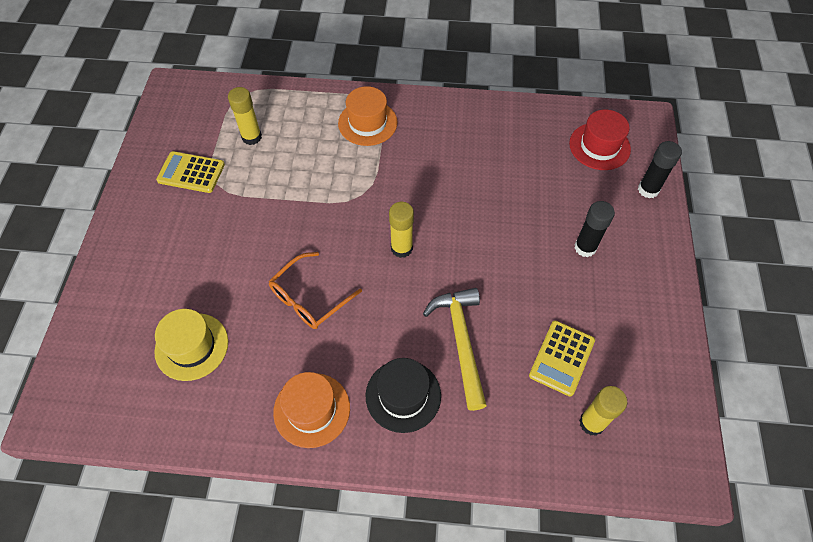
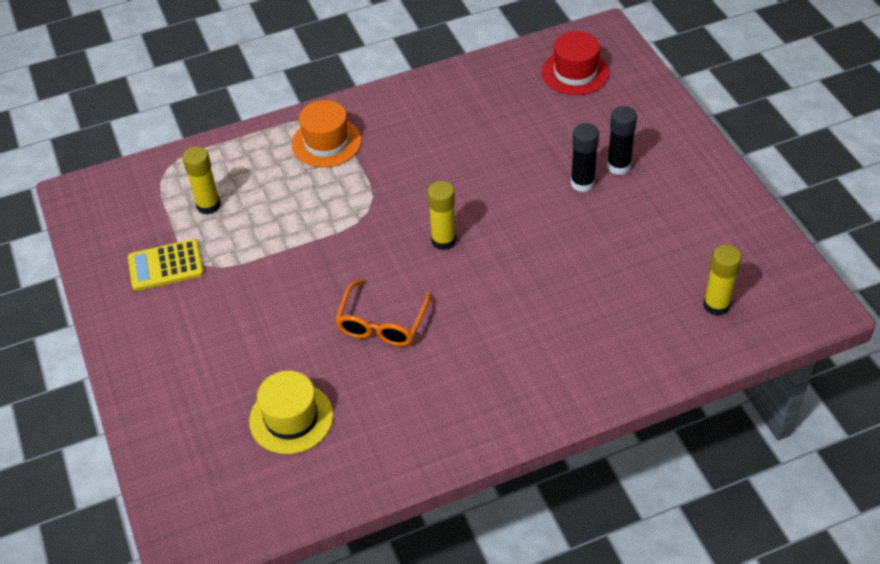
camera: 25 degrees left, 10 degrees down
orange hat [273,372,350,448] -> none
black hat [365,358,441,433] -> none
yellow hammer [423,288,487,411] -> none
yellow calculator [529,320,595,396] -> none
black glue stick [638,141,682,199] -> black glue stick moved to [570,123,599,192]

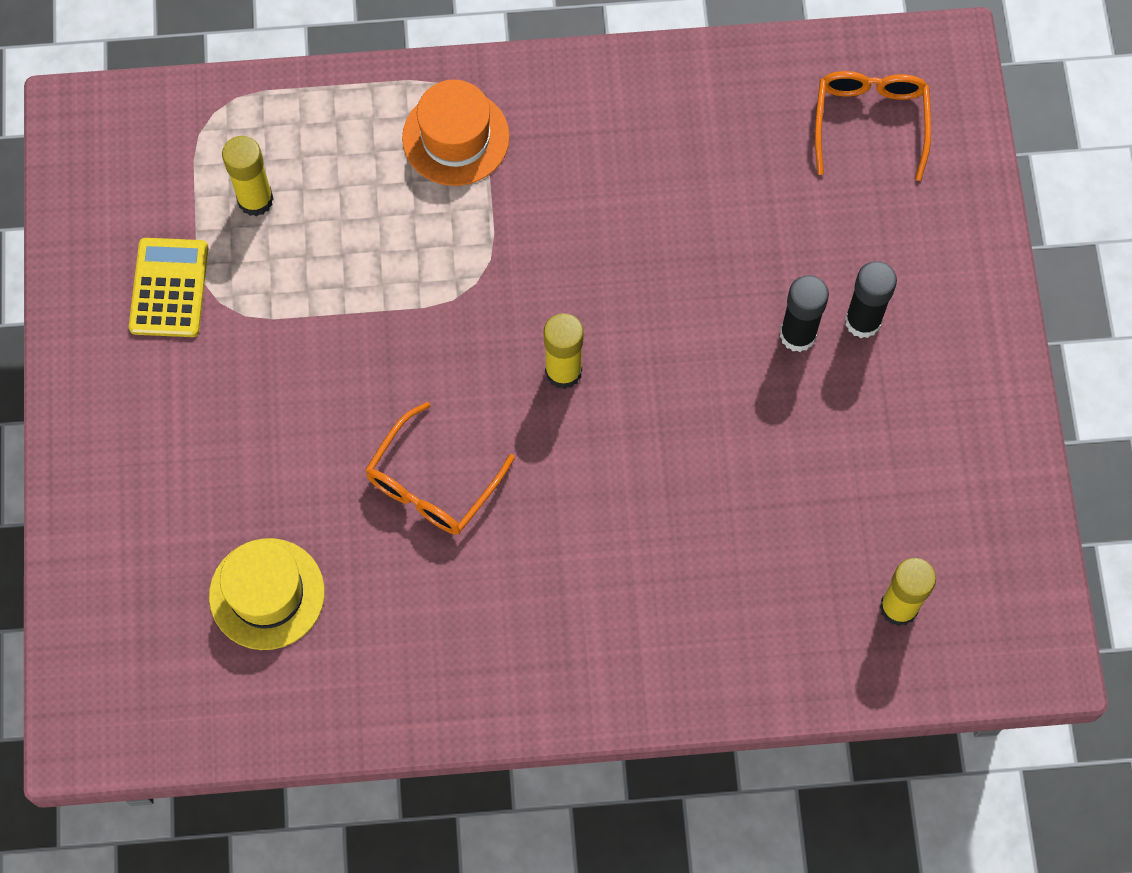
camera: 15 degrees right, 20 degrees up
yellow calculator [128,239,204,291] -> yellow calculator turned 90 degrees clockwise [129,238,208,337]
red hat [542,31,609,95] -> orange glasses [815,71,931,181]

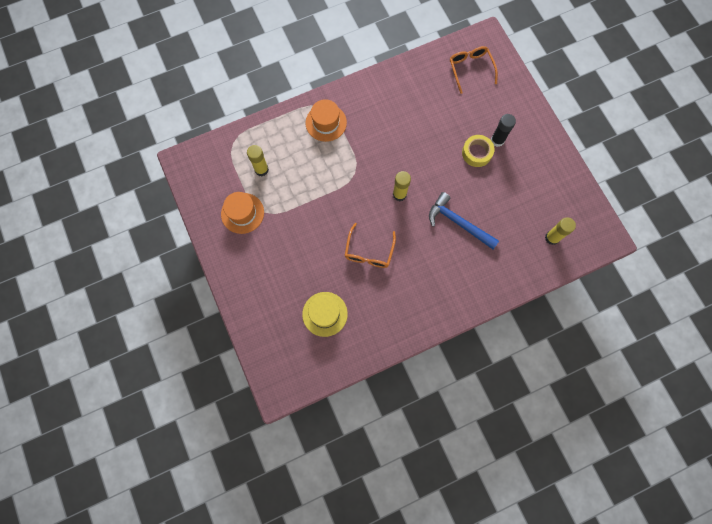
camera: 20 degrees left, 5 degrees up
yellow calculator [129,238,208,337] -> orange hat [221,192,264,234]
black glue stick [780,275,829,352] -> yellow tape [462,135,495,167]
none -> blue hammer [429,192,499,249]

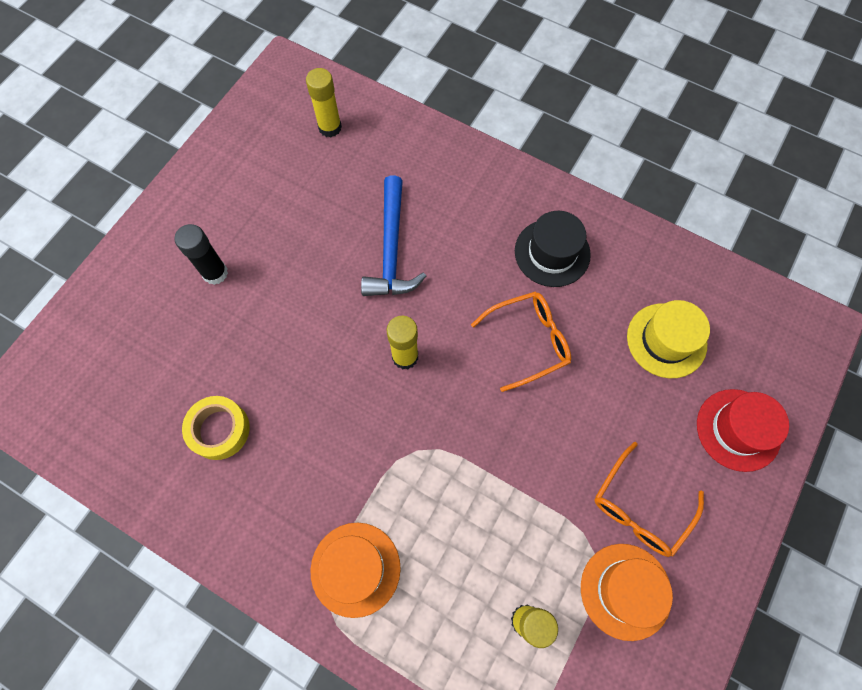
camera: 125 degrees left, 5 degrees down
orange glasses [450,46,498,94] -> orange glasses moved to [594,442,704,557]
yellow tape [462,135,495,167] -> yellow tape moved to [182,396,250,460]
none -> black hat [515,211,591,287]
none -> red hat [697,389,789,472]

